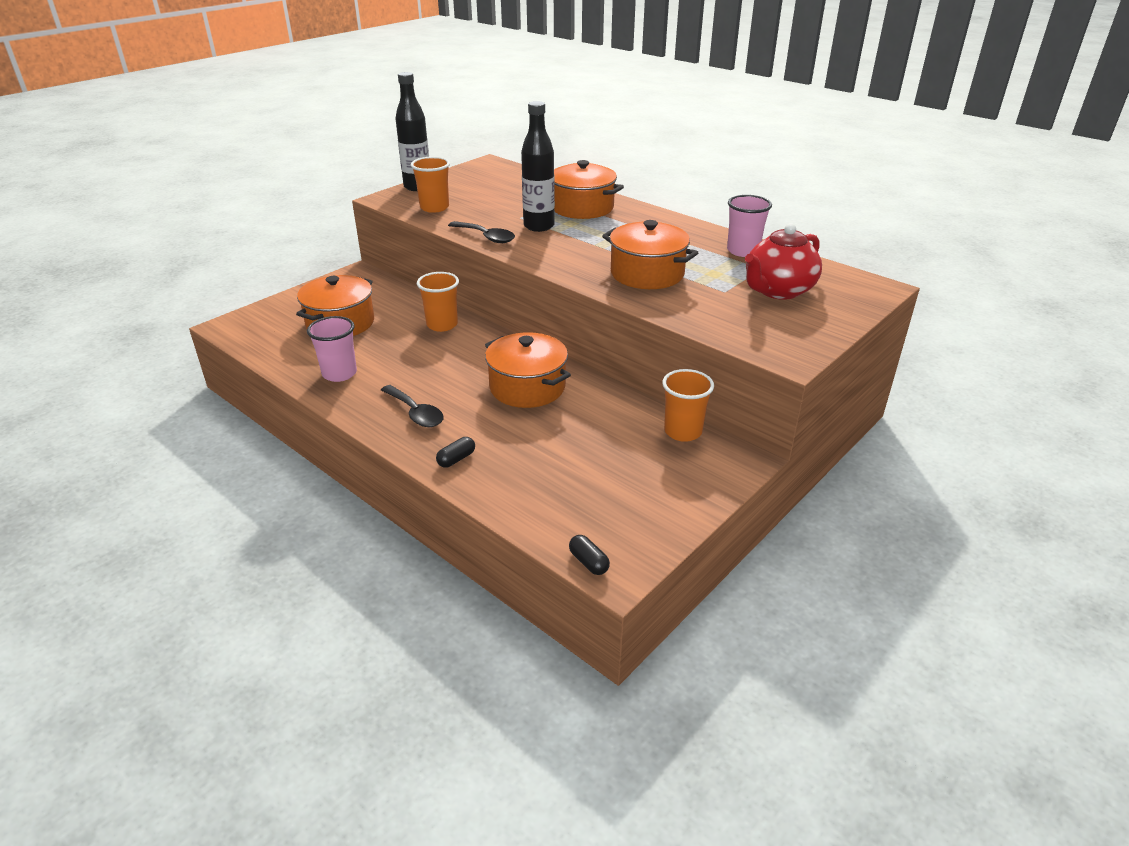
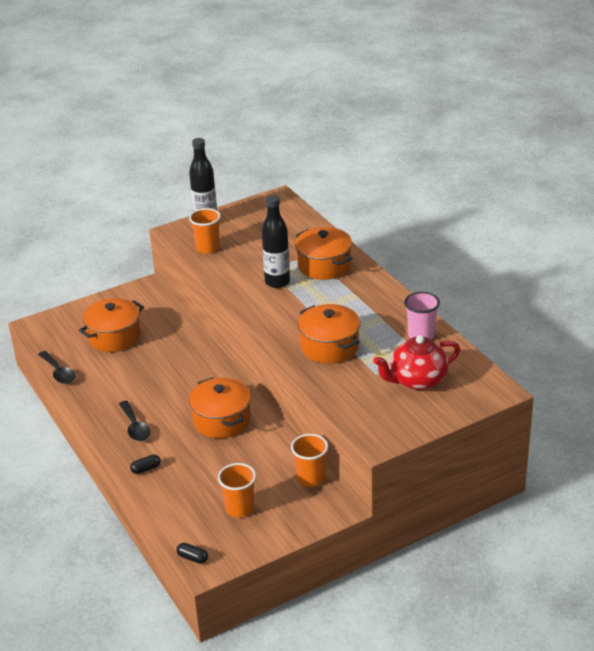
camera: 20 degrees right, 0 degrees up
pink cup [307,316,357,382] -> none
orange cup [417,272,459,332] -> orange cup moved to [218,463,256,518]
black spoon [448,221,515,243] -> black spoon moved to [38,351,76,384]
black capsule [569,535,610,575] -> black capsule turned 45 degrees counterclockwise [177,543,208,564]

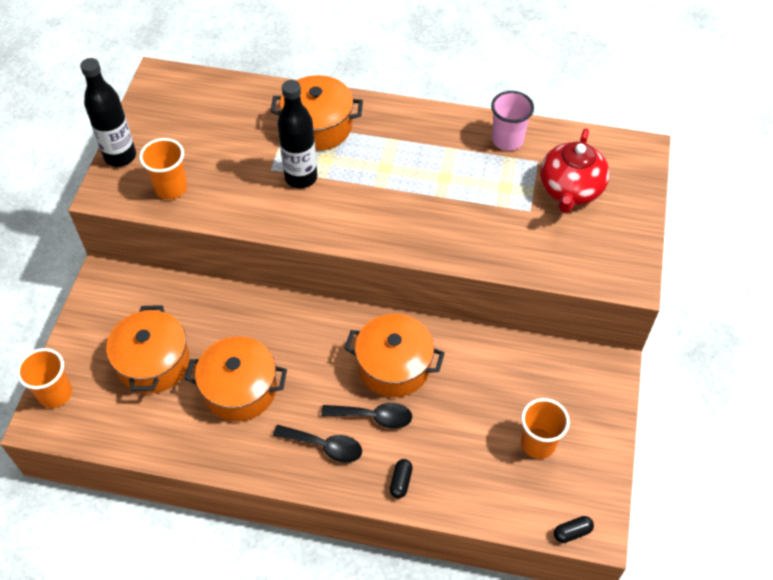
camera: 50 degrees left, 20 degrees up
black spoon [38,351,76,384] -> black spoon moved to [321,403,412,429]
orange cup [291,434,328,487] -> orange cup moved to [17,348,72,408]
orange pot [298,304,360,364] -> orange pot moved to [185,337,287,421]

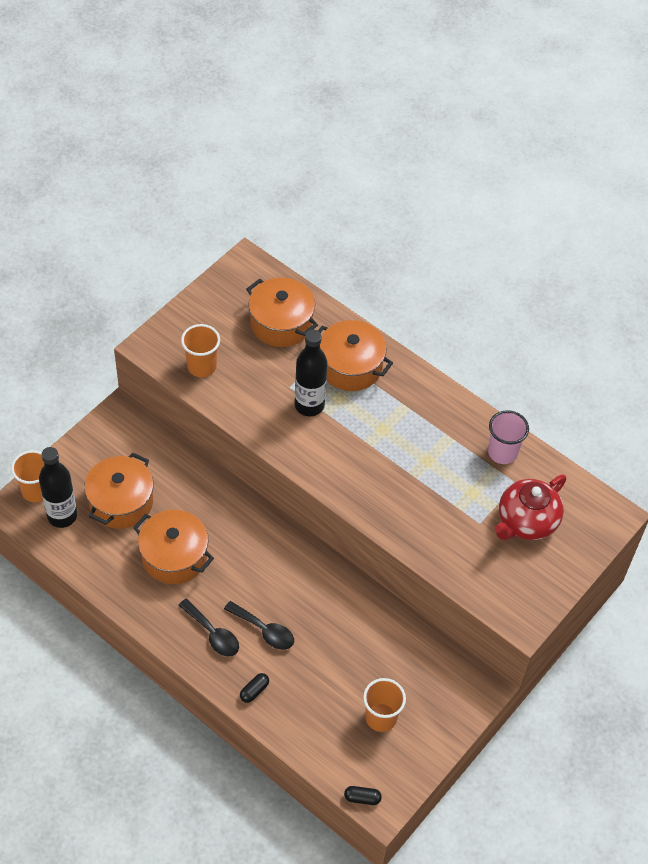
camera: 25 degrees right, 0 degrees up
black bottle [80,58,136,167] -> black bottle moved to [39,447,77,528]
orange pot [344,314,444,397] -> orange pot moved to [246,277,318,347]

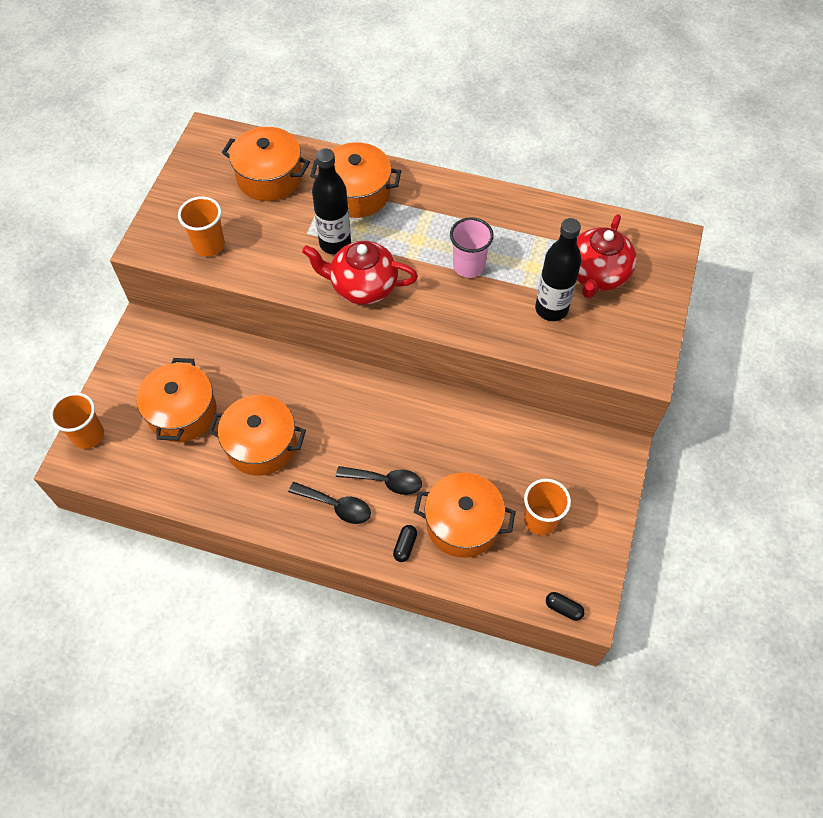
camera: 20 degrees left, 5 degrees up
black bottle [39,447,77,528] -> black bottle moved to [535,218,581,321]
black capsule [344,786,382,805] -> black capsule turned 45 degrees clockwise [546,592,585,621]
pink cup [488,410,529,464] -> pink cup moved to [450,217,494,278]
none -> red teapot [302,241,418,305]
none -> orange pot [414,473,516,558]

